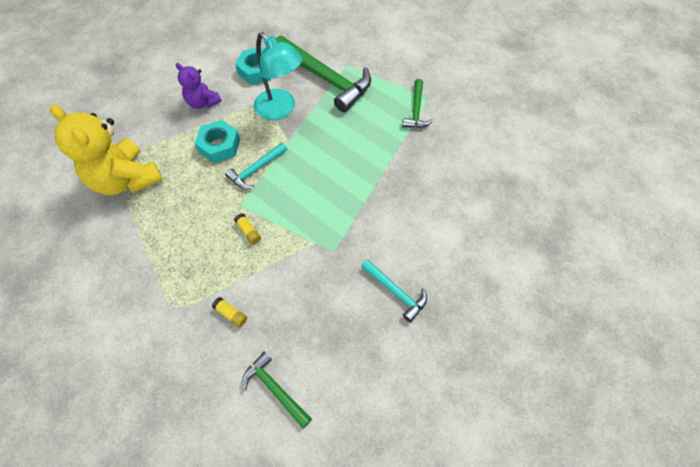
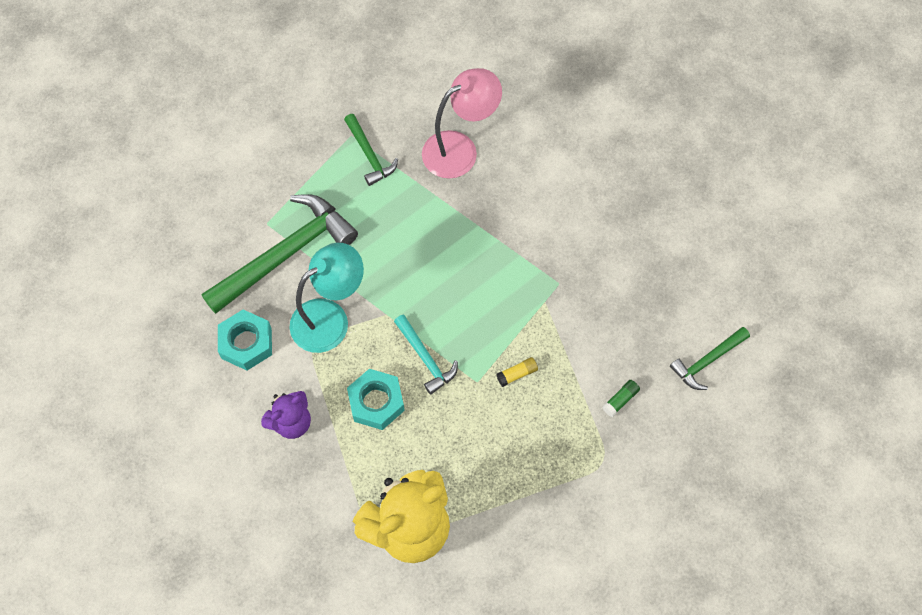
camera: 80 degrees left, 5 degrees up
yellow glue stick [212,297,247,328] -> green glue stick [602,380,640,417]
turquoise hammer [361,259,427,323] -> none
green hammer [402,79,433,128] -> green hammer turned 45 degrees clockwise [344,114,398,186]
none -> pink lamp [422,68,502,179]

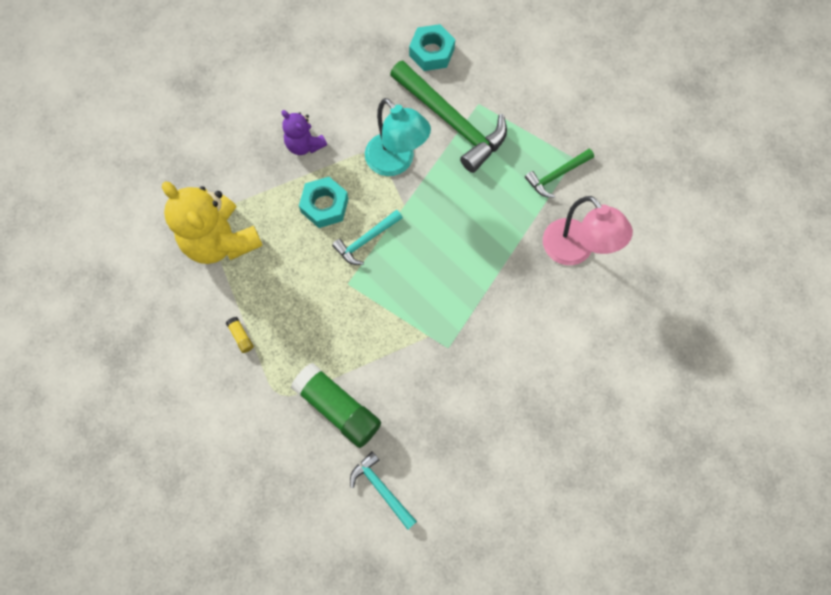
camera: 85 degrees right, 5 degrees up
turquoise nut [218,310,272,370] -> turquoise nut moved to [409,24,455,71]
yellow glue stick [496,357,538,387] -> yellow glue stick moved to [226,317,254,353]
green glue stick [602,380,640,417] -> green glue stick [291,363,381,448], size x2.49
green hammer [670,327,750,390] -> turquoise hammer [350,451,417,530]

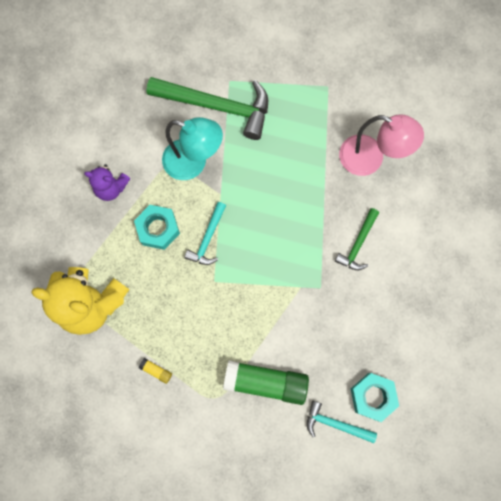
camera: 30 degrees left, 5 degrees up
turquoise nut [409,24,455,71] -> turquoise nut moved to [351,373,399,422]
green hammer [525,149,594,198] -> green hammer moved to [335,208,379,270]

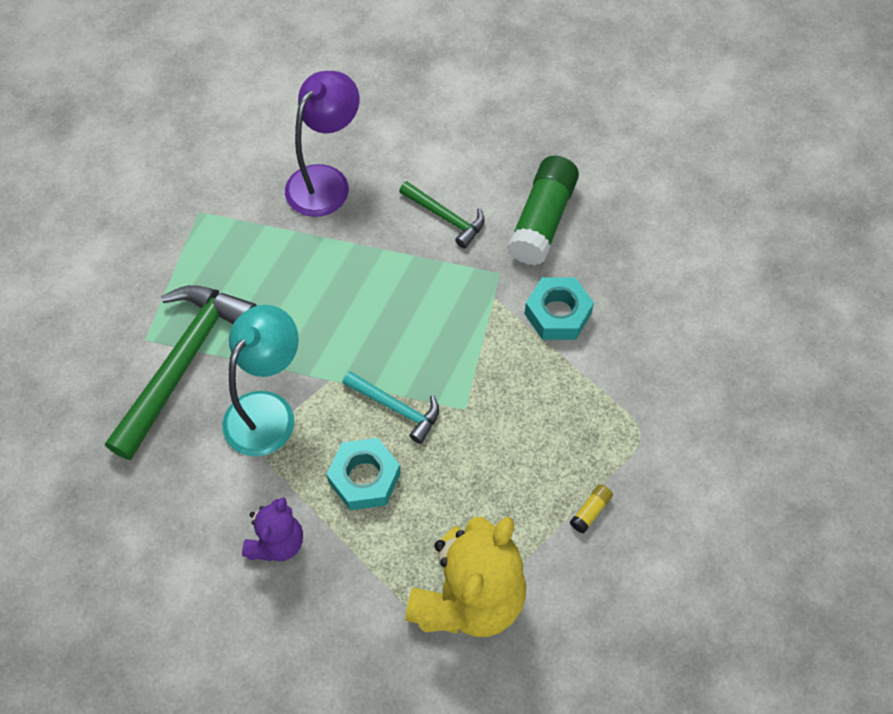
camera: 80 degrees left, 15 degrees down
green glue stick [223,360,309,405] -> green glue stick moved to [507,156,579,265]
turquoise hammer [307,401,377,443] -> none
pink lamp [339,114,424,176] -> purple lamp [285,71,359,217]
turquoise nut [351,373,399,422] -> turquoise nut moved to [524,277,594,340]

